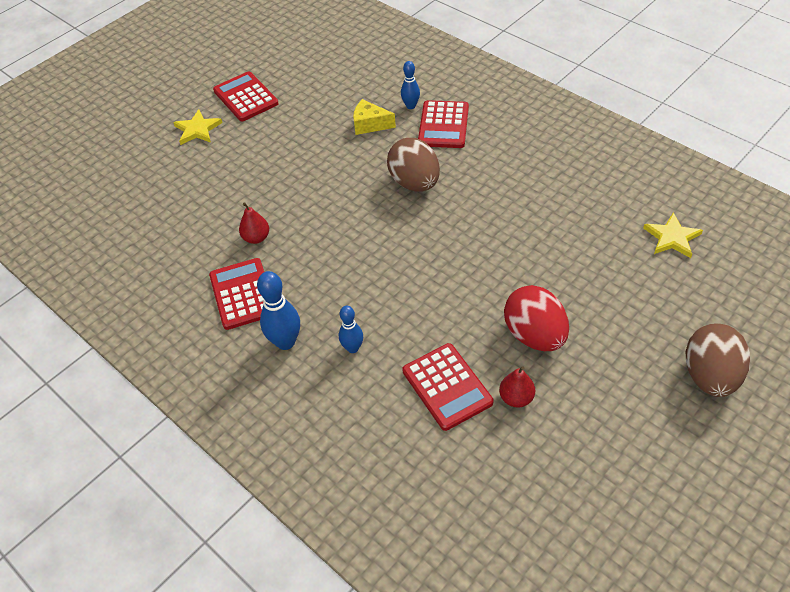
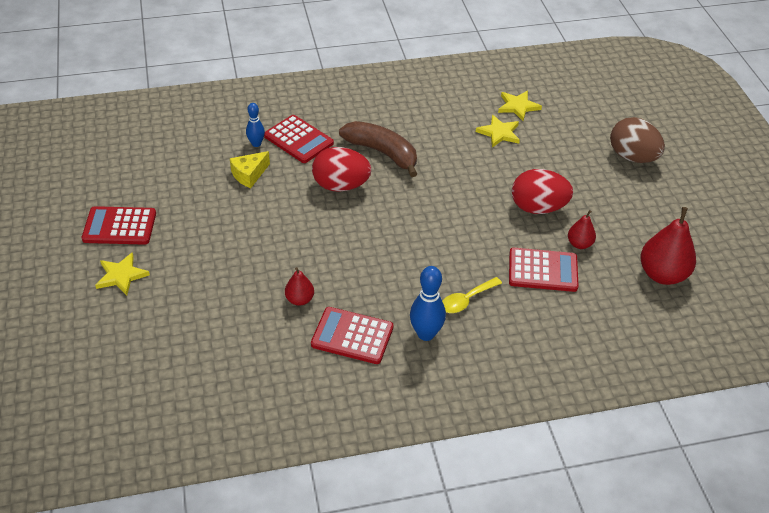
camera: 60 degrees left, 5 degrees down
blue bowling pin [339,306,363,353] -> yellow spoon [442,277,502,313]
brown egg [387,138,440,192] -> red egg [312,147,371,192]
none -> brown banana [339,121,417,177]
none -> yellow star [476,115,520,148]
none -> red pear [641,207,696,285]

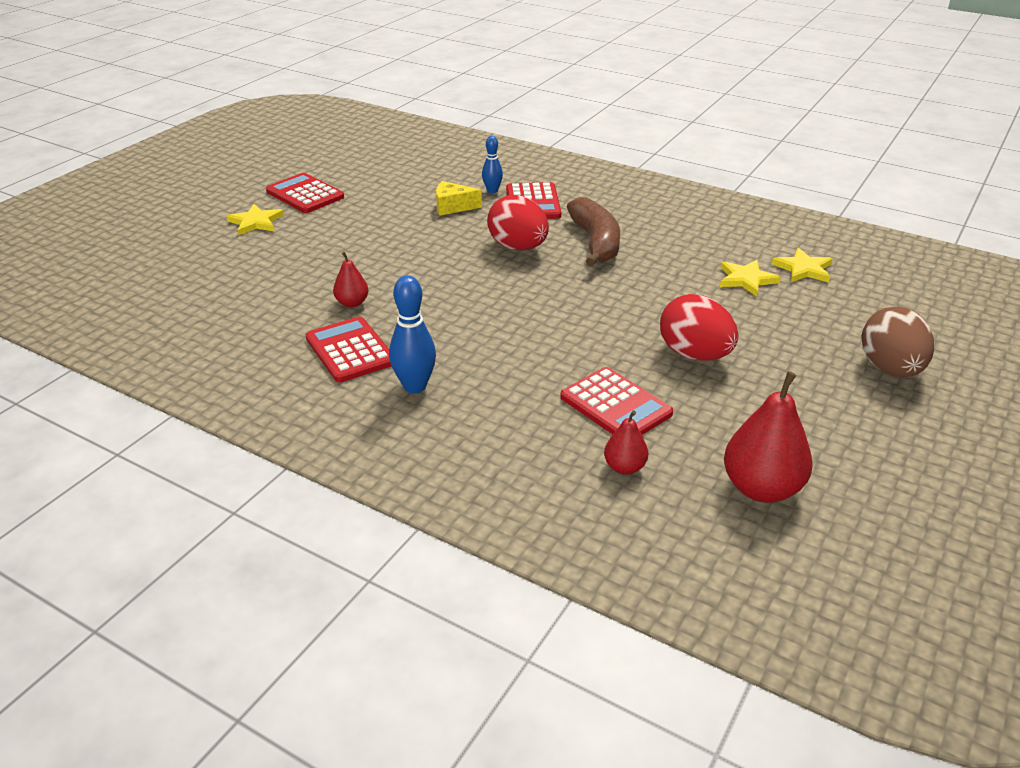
camera: 45 degrees right, 10 degrees down
yellow spoon [442,277,502,313] -> none
red pear [568,210,596,249] -> red pear moved to [604,410,648,475]

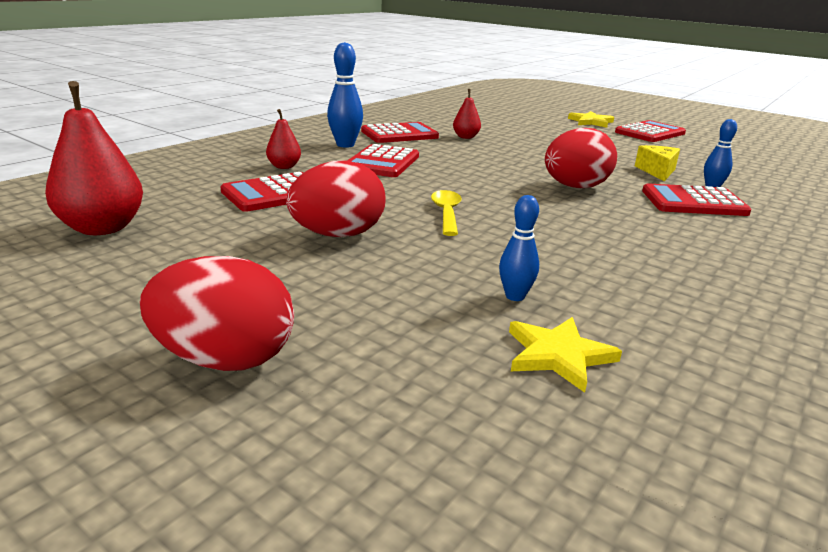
camera: 95 degrees right, 10 degrees down
brown banana [567,197,620,267] -> none
red pear [604,410,648,475] -> red pear moved to [266,109,301,169]
yellow star [720,260,781,297] -> blue bowling pin [499,195,539,301]
brown egg [861,307,934,377] -> red egg [140,256,294,371]
none -> red calculator [347,144,419,177]
none -> yellow spoon [431,190,462,236]

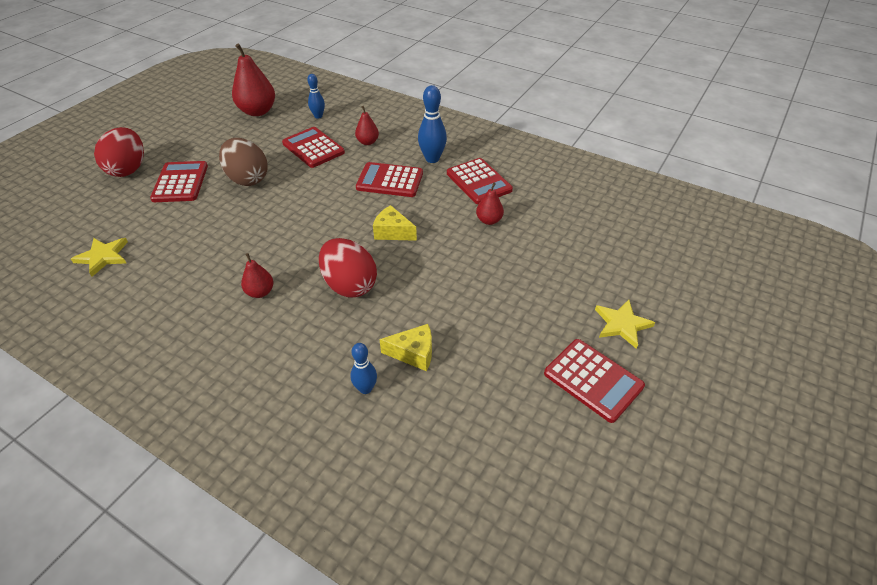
camera: 85 degrees right, 20 degrees up
red egg [286,160,386,237] -> brown egg [219,138,268,186]
yellow spoon [431,190,462,236] -> none
blue bowling pin [499,195,539,301] -> blue bowling pin moved to [307,74,325,119]
red calculator [642,183,751,216] -> red calculator moved to [150,161,208,202]
none -> red pear [241,253,274,298]
none -> yellow cheese [373,205,417,241]

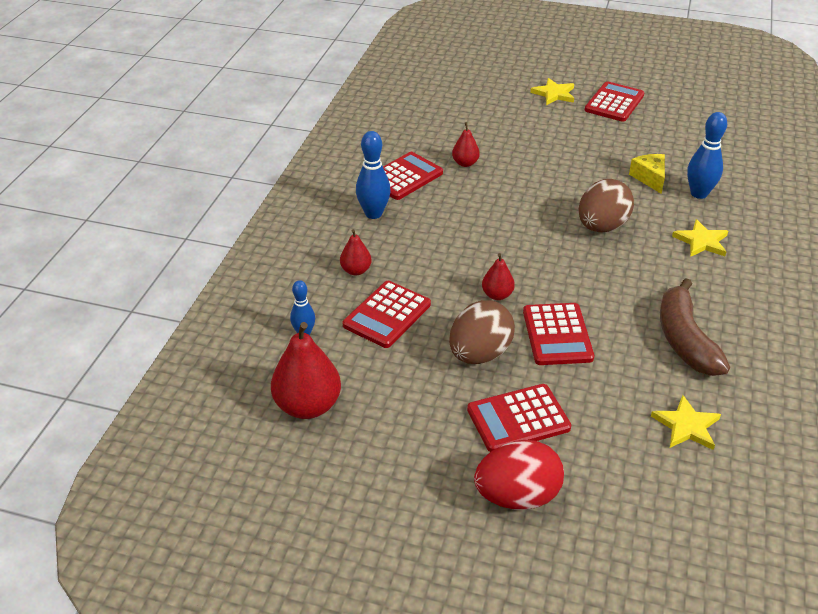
camera: 105 degrees left, 5 degrees down
red pear [241,253,274,298] -> red pear moved to [482,253,515,300]
red egg [319,238,377,298] -> brown egg [579,179,634,232]
blue bowling pin [350,343,377,394] -> blue bowling pin [687,112,727,199], size x1.60
red calculator [356,162,423,197] -> red calculator moved to [523,303,594,365]
yellow cheese [373,205,417,241] -> none
none -> brown banana [660,278,730,376]
none -> yellow star [672,219,728,257]

